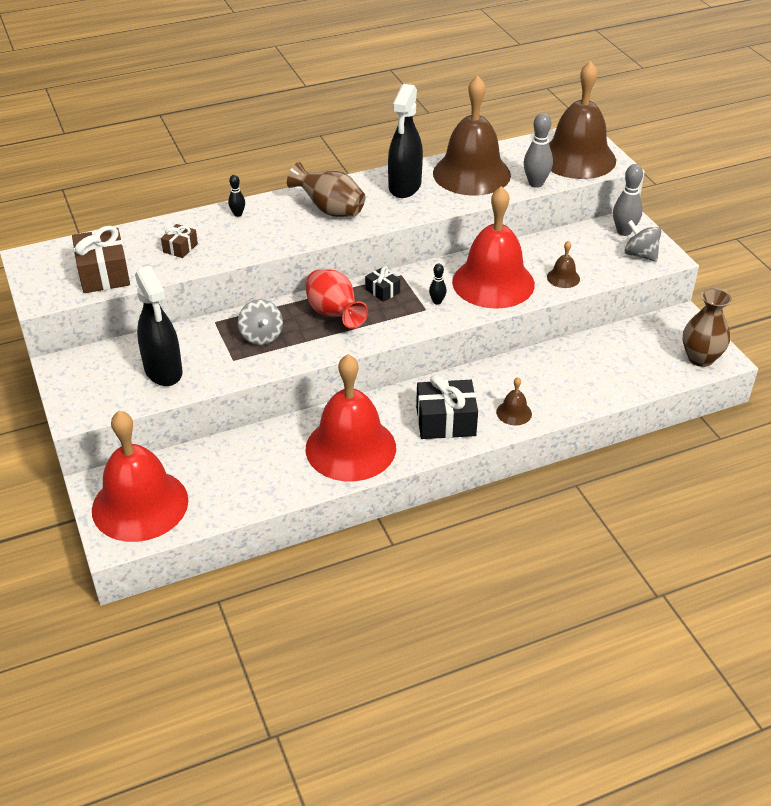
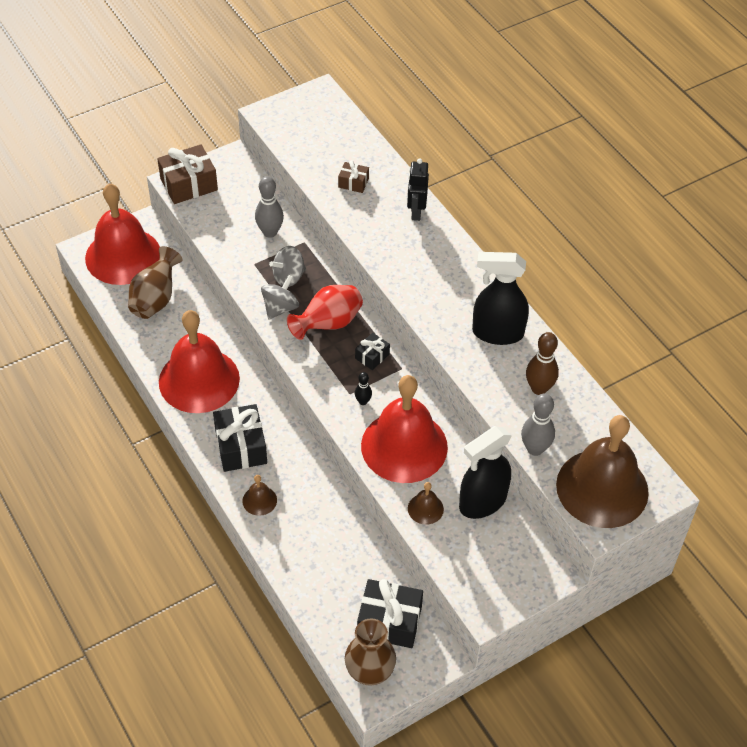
camera: 80 degrees right, 10 degrees up
brown gift [72,226,130,293] -> brown gift moved to [157,144,218,204]
black spray bottle [135,266,183,386] -> black spray bottle moved to [459,426,512,519]
black bowling pin [228,175,245,217] -> black robot [407,158,429,221]
brown vase [287,162,365,217] -> brown vase moved to [128,246,182,319]
brown bell [433,76,511,195] -> brown bowling pin [526,332,559,395]
grey bowling pin [613,164,643,236] -> grey bowling pin moved to [255,176,284,238]
grey spinning top [624,220,661,262] -> grey spinning top moved to [261,275,299,319]
none -> black gift [357,579,423,648]

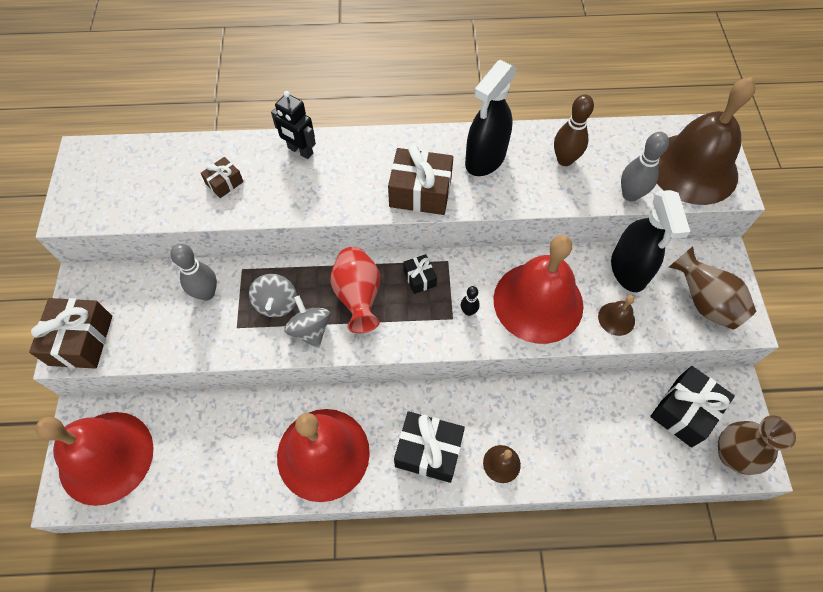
camera: 60 degrees left, 10 degrees up
brown vase [128,246,182,319] -> brown vase moved to [669,246,756,330]
none -> brown gift [388,144,453,215]

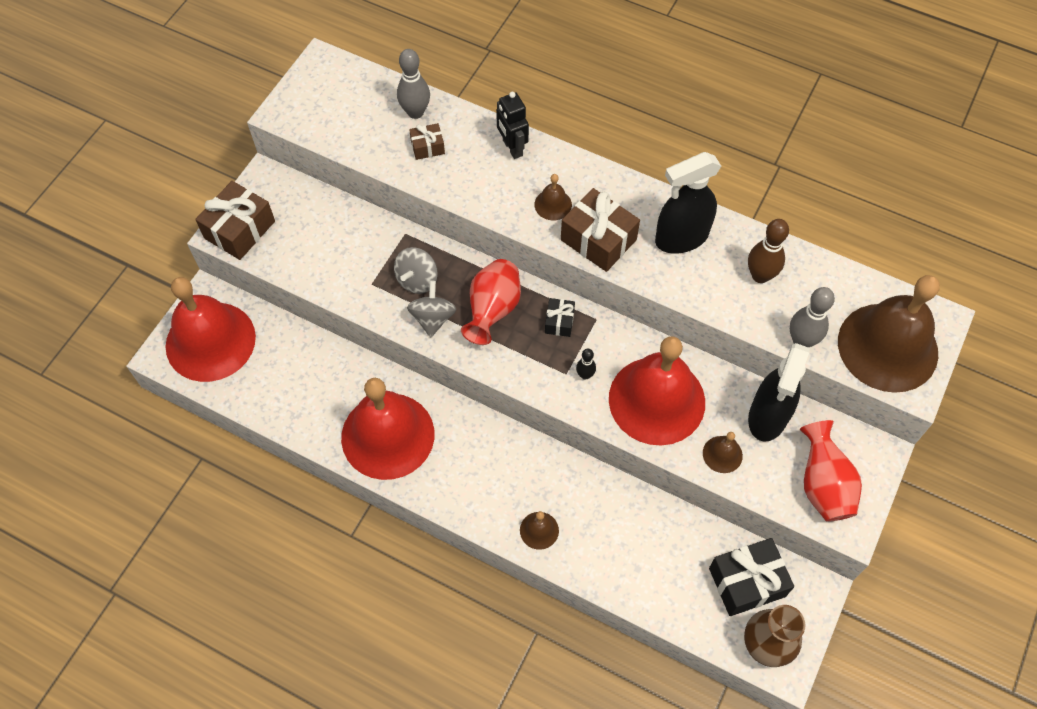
camera: 30 degrees right, 0 degrees up
grey bowling pin [171,244,217,301] -> grey bowling pin moved to [397,49,430,119]
black gift [394,411,465,483] -> none
brown vase [669,246,756,330] -> red vase [800,420,862,522]
none -> brown bell [534,174,572,220]

